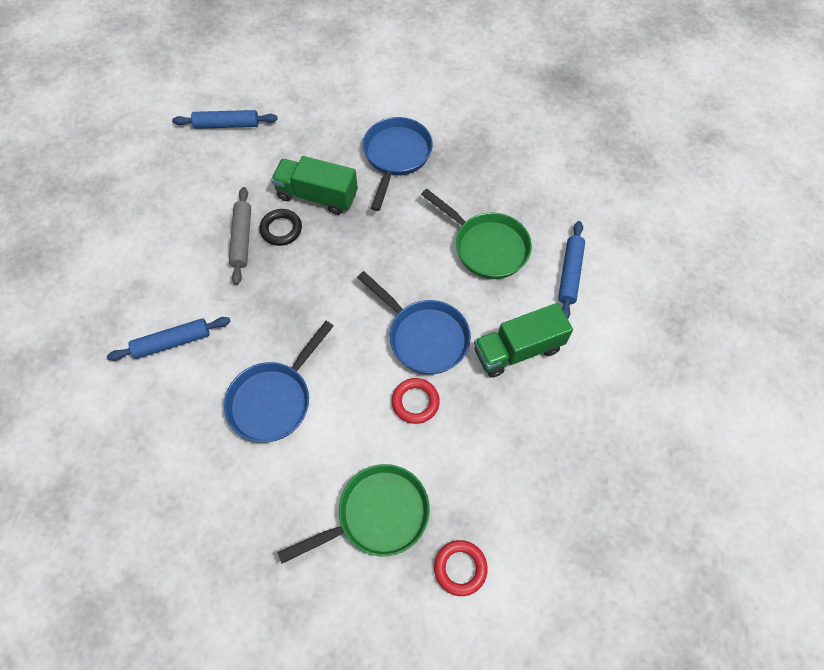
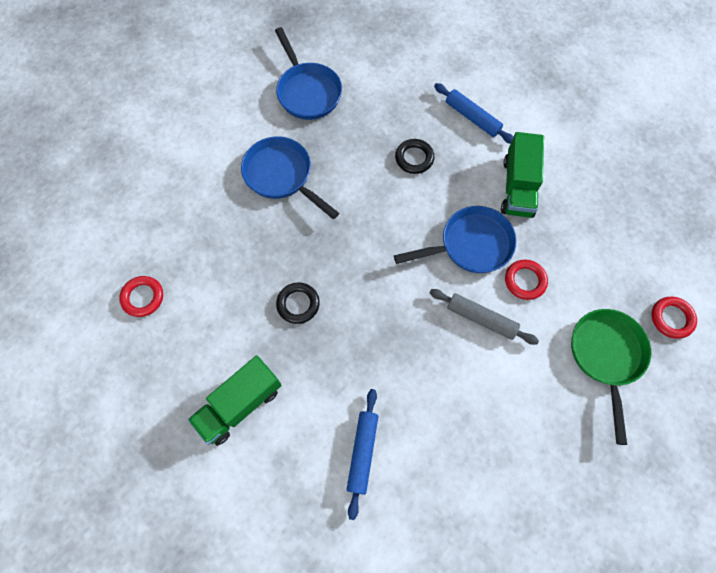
camera: 60 degrees left, 5 degrees up
blue rolling pin [172,110,278,129] -> red ring [119,276,163,317]
blue pan [224,321,333,442] -> blue pan moved to [275,27,342,120]
grey rolling pin [229,187,251,285] -> grey rolling pin moved to [429,289,539,345]
green truck [271,156,358,215] -> green truck moved to [188,355,282,446]
green pan [421,189,532,279] -> black ring [395,139,434,174]

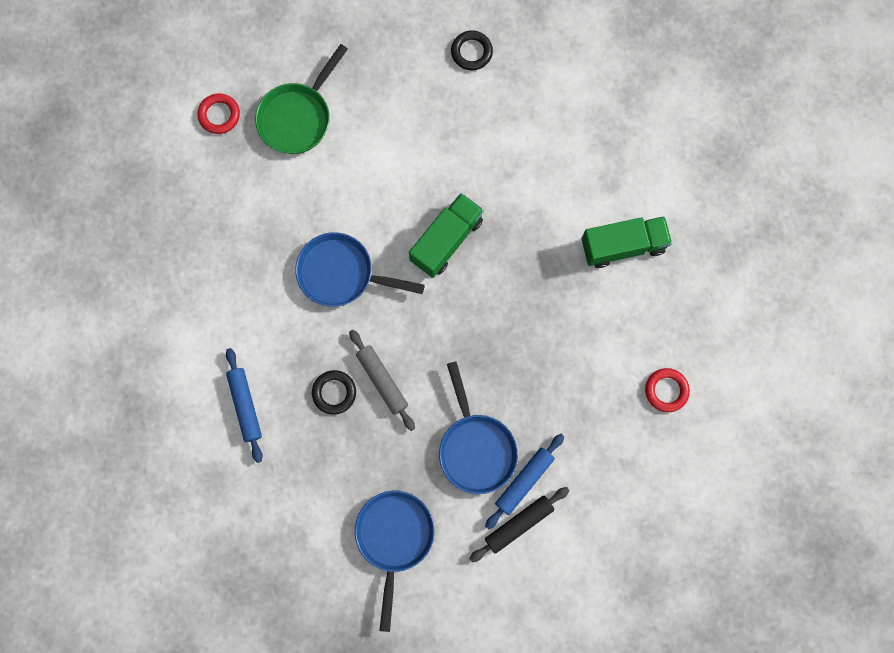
camera: 150 degrees left, 10 degrees up
black ring [276,283,320,324] -> black ring moved to [451,30,493,70]
blue rolling pin [347,389,378,520] -> blue rolling pin moved to [485,434,564,530]
grey rolling pin [429,289,539,345] -> grey rolling pin moved to [349,330,415,431]
green truck [501,132,544,218] -> green truck moved to [409,193,484,278]
red ring [505,260,548,300] -> none
none -> black rolling pin [469,487,569,562]

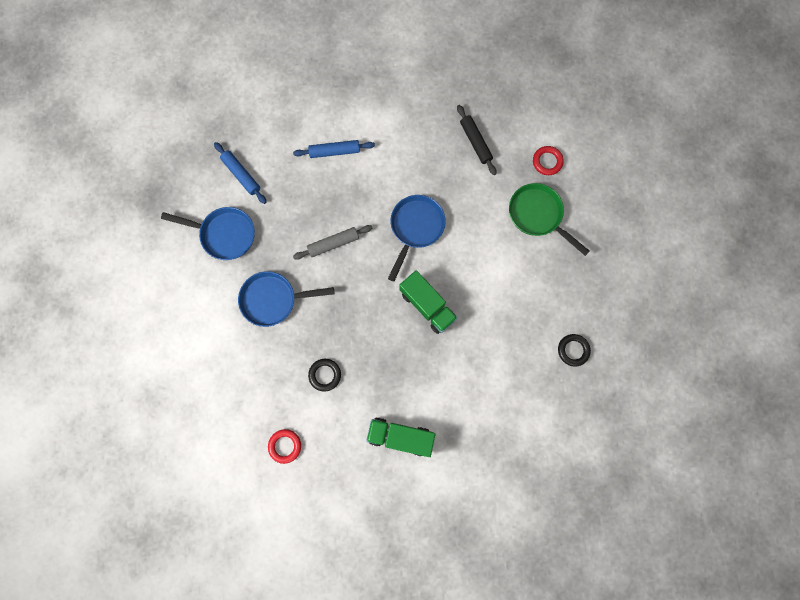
camera: 100 degrees right, 0 degrees up
black ring [312,370,356,415] -> black ring moved to [308,359,341,392]
black rolling pin [469,487,569,562] -> black rolling pin moved to [457,105,497,175]
blue rolling pin [485,434,564,530] -> blue rolling pin moved to [214,142,267,204]
green truck [582,216,672,268] -> green truck turned 105 degrees clockwise [366,417,435,457]

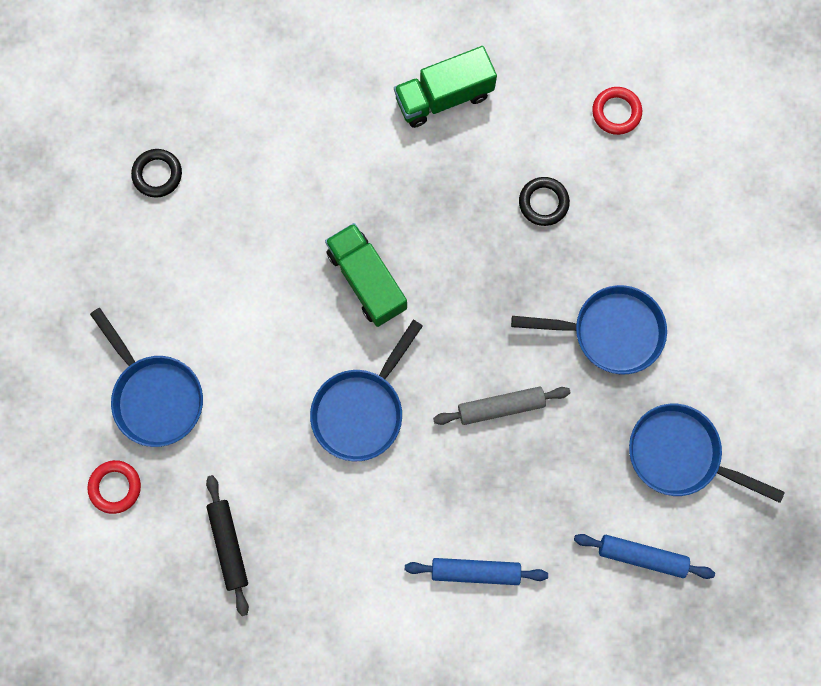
camera: 170 degrees left, 0 degrees up
blue rolling pin [214,142,267,204] -> blue rolling pin turned 45 degrees counterclockwise [574,534,715,579]
green truck [366,417,435,457] -> green truck turned 135 degrees clockwise [394,46,497,128]
green pan [509,183,590,256] -> blue pan [90,308,203,447]

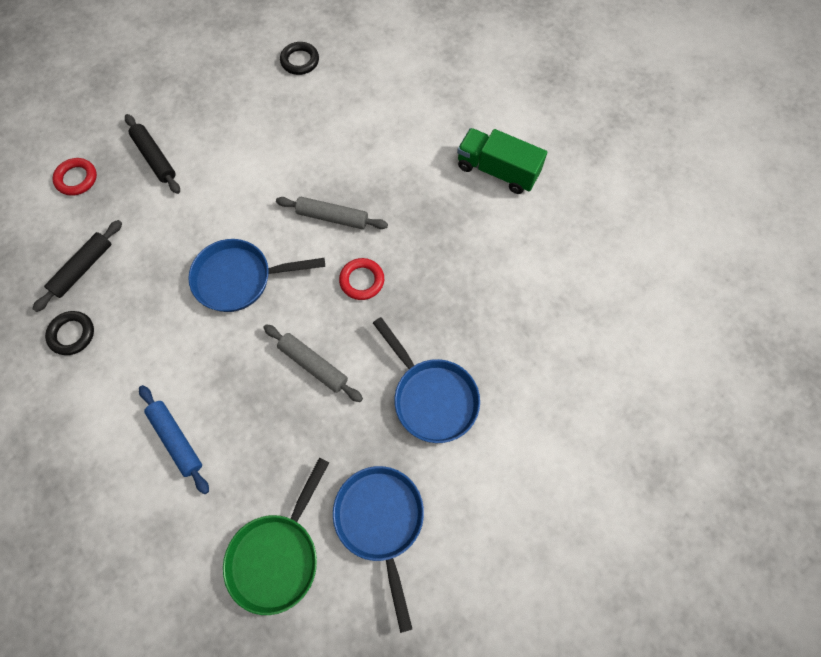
camera: 50 degrees right, 10 degrees down
blue pan [90,308,203,447] -> black rolling pin [125,114,180,194]
green truck [325,223,407,327] -> grey rolling pin [276,197,388,229]
black ring [519,177,570,226] -> black ring moved to [45,311,94,355]
blue rolling pin [574,534,715,579] -> green pan [223,457,329,615]
red ring [592,87,642,135] -> red ring moved to [339,258,384,300]

